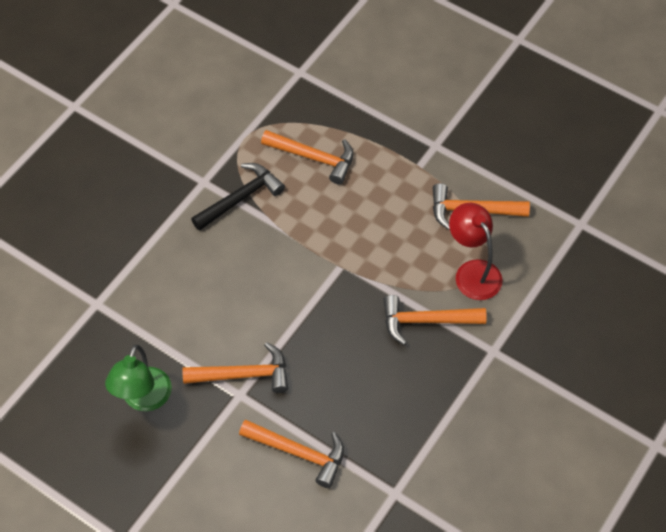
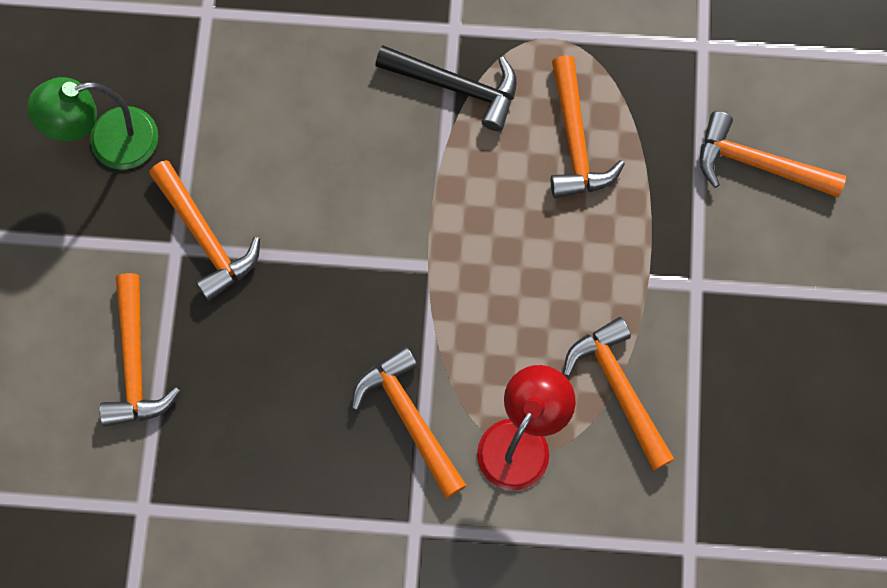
camera: 60 degrees right, 15 degrees up
none -> orange hammer [700,111,846,197]

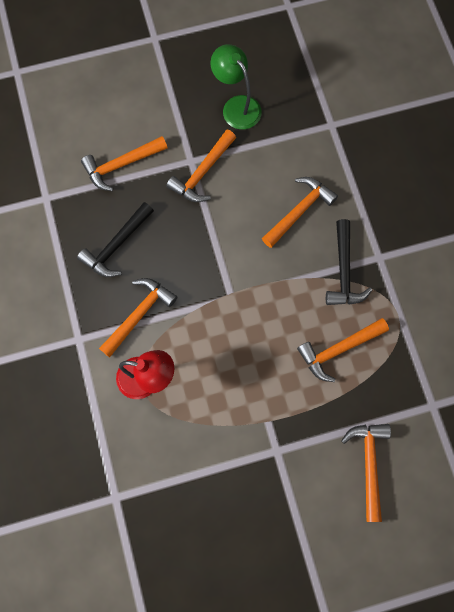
camera: 70 degrees right, 0 degrees up
orange hammer [563,317,675,470] -> orange hammer moved to [262,177,338,248]
none -> black hammer [77,202,154,277]

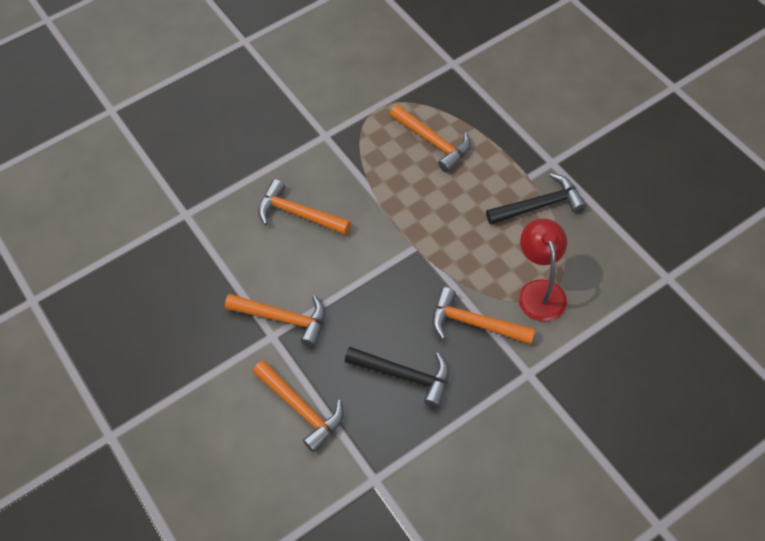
camera: 105 degrees left, 15 degrees down
green lamp [210,44,262,129] -> none
black hammer [326,219,372,305] -> black hammer moved to [486,173,587,225]
orange hammer [341,424,391,522] -> none

